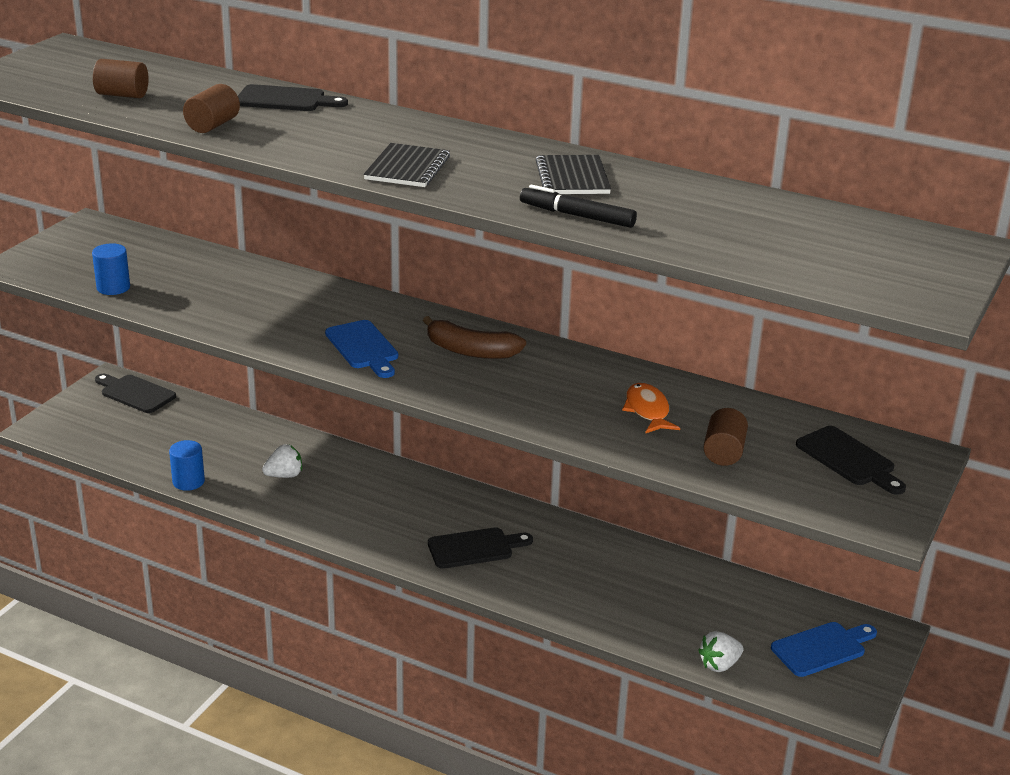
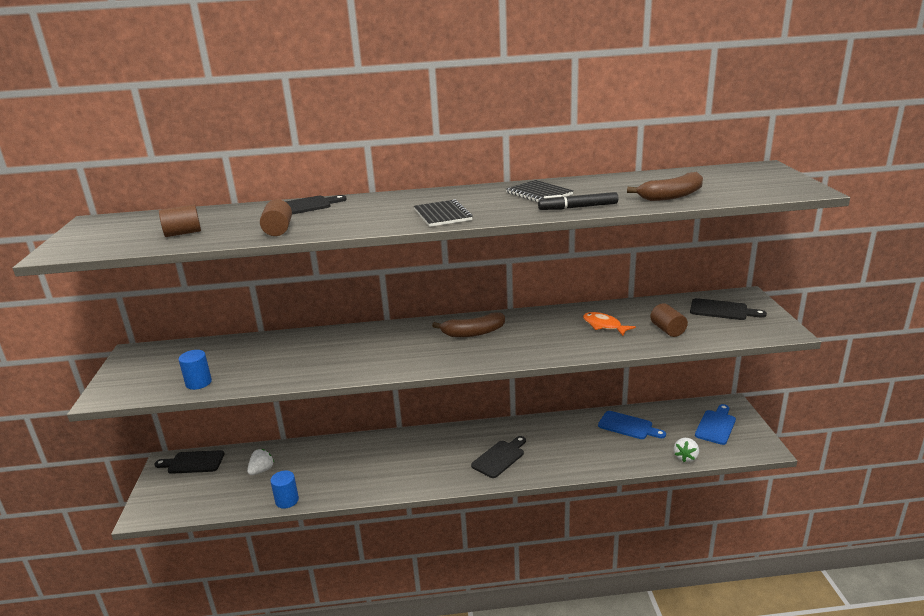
camera: 30 degrees left, 5 degrees down
white strawberry [262,444,302,478] -> white strawberry moved to [247,449,275,475]
blue cutting board [325,320,398,378] -> blue cutting board moved to [598,411,666,439]
none -> brown banana [627,172,703,201]

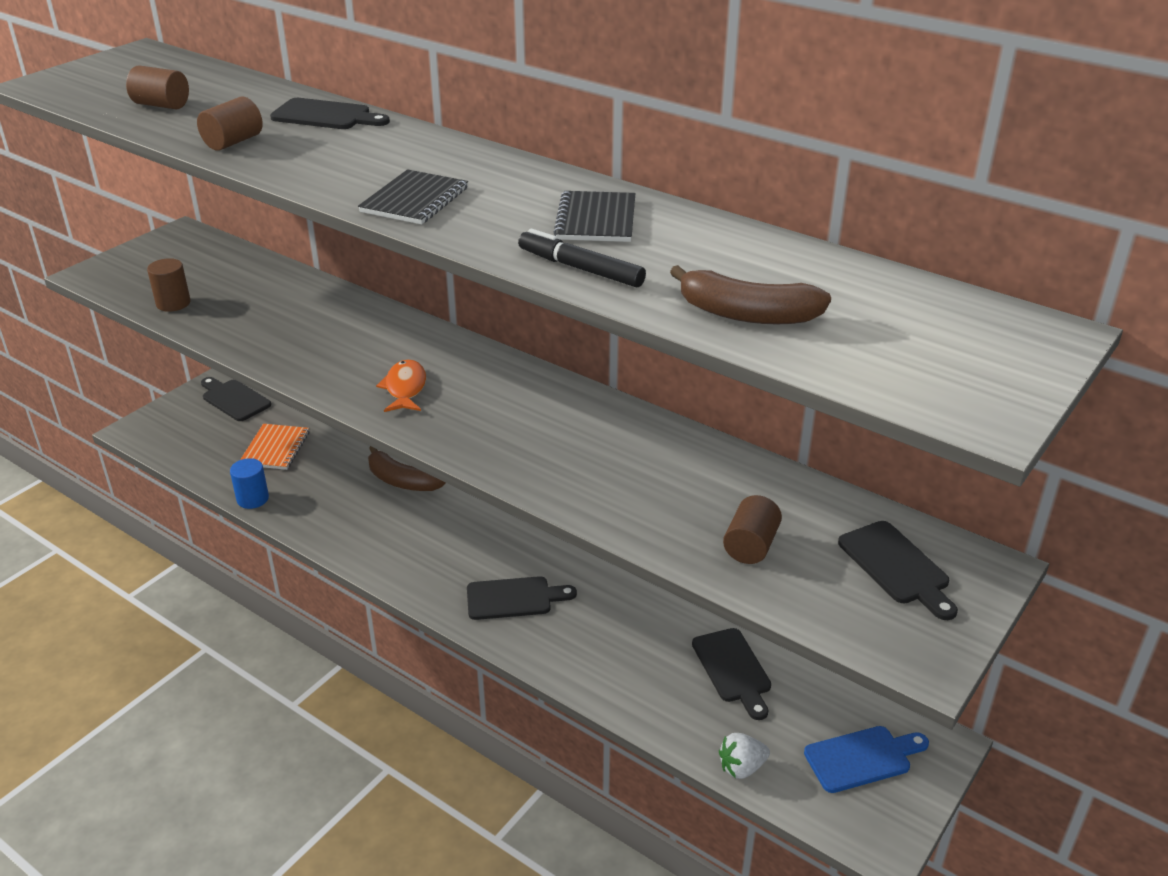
camera: 40 degrees right, 10 degrees up
blue cylinder [178,350,212,390] -> brown cylinder [147,258,191,312]
white strawberry [247,449,275,475] -> orange notebook [240,424,309,470]
brown banana [432,312,505,337] -> brown banana moved to [368,446,445,491]
orange fish [583,312,636,336] -> orange fish moved to [376,360,426,412]
blue cutting board [598,411,666,439] -> black cutting board [692,628,771,720]

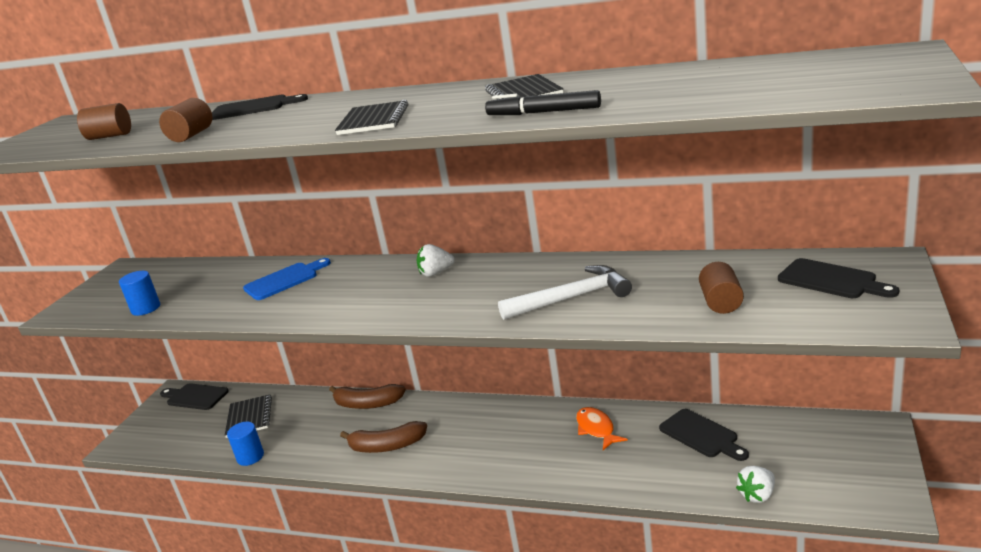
camera: 15 degrees left, 10 degrees down
brown cylinder [147,258,191,312] -> blue cylinder [119,271,160,316]
orange notebook [240,424,309,470] -> black notebook [225,394,272,438]
orange fish [376,360,426,412] -> orange fish moved to [576,407,628,450]
black cutting board [467,576,577,620] -> none
brown banana [670,265,831,324] -> brown banana moved to [340,421,427,453]
blue cutting board [804,726,929,793] -> blue cutting board moved to [243,258,331,300]
none -> white strawberry [417,244,455,277]
none -> white hammer [498,265,632,320]

